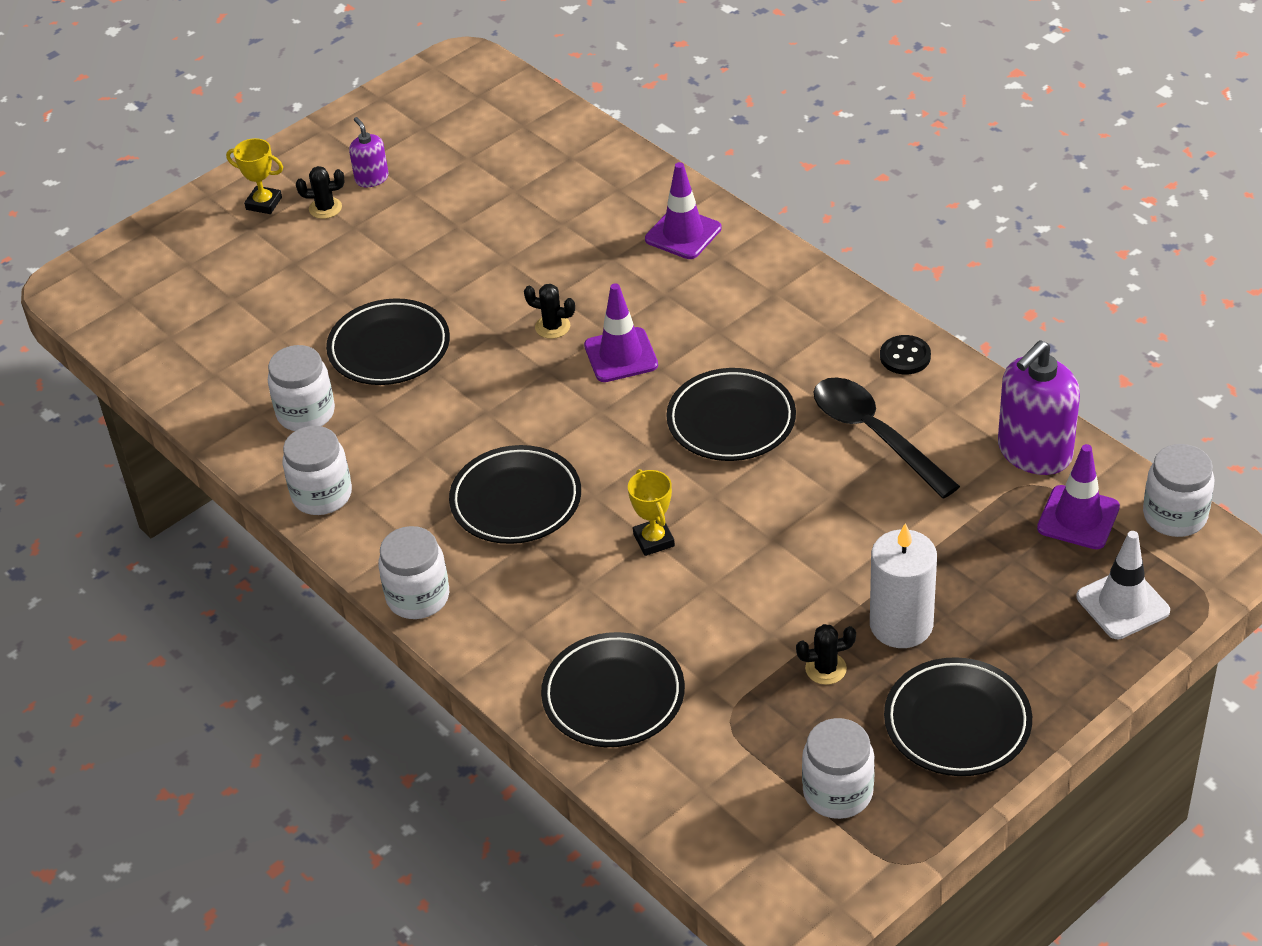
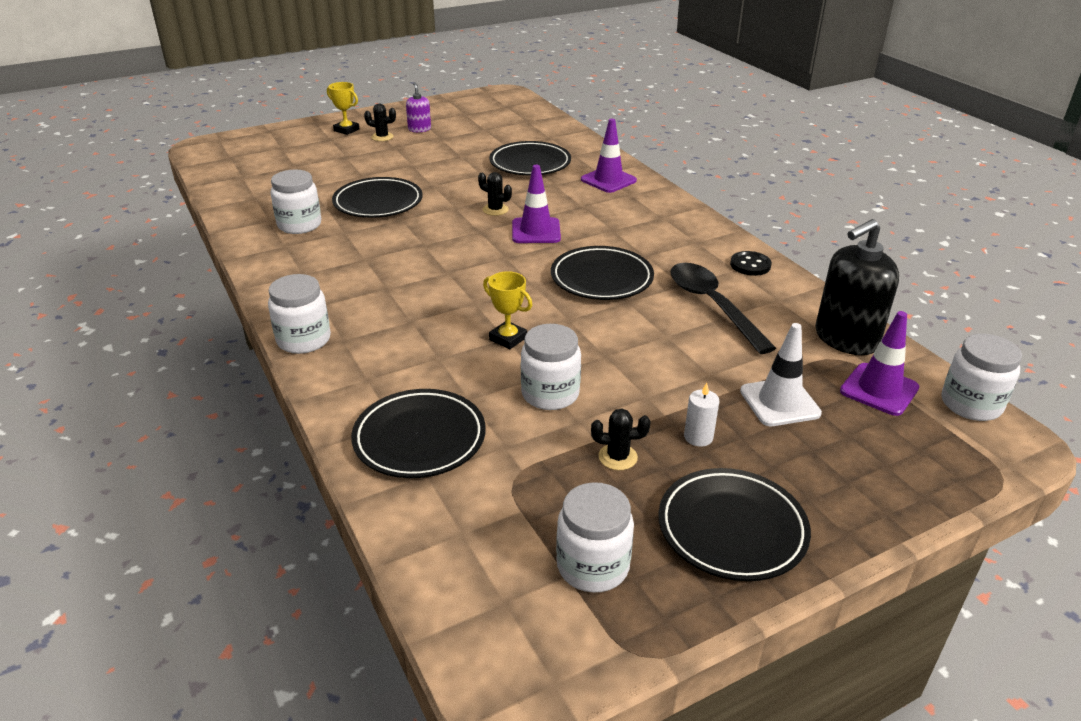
camera: 10 degrees right, 10 degrees down
white jar [283,426,352,515] -> white jar moved to [521,324,581,410]
black plate [449,445,581,544] -> black plate moved to [489,141,571,176]
yellow trophy [628,469,675,556] -> yellow trophy turned 45 degrees counterclockwise [483,271,532,349]
white candle [870,523,937,648] -> white candle [684,383,719,447], size x0.49
purple soap dispenser [998,340,1080,475] -> black soap dispenser [815,219,899,355]
white traffic cone [1076,531,1170,639] -> white traffic cone moved to [740,323,822,426]

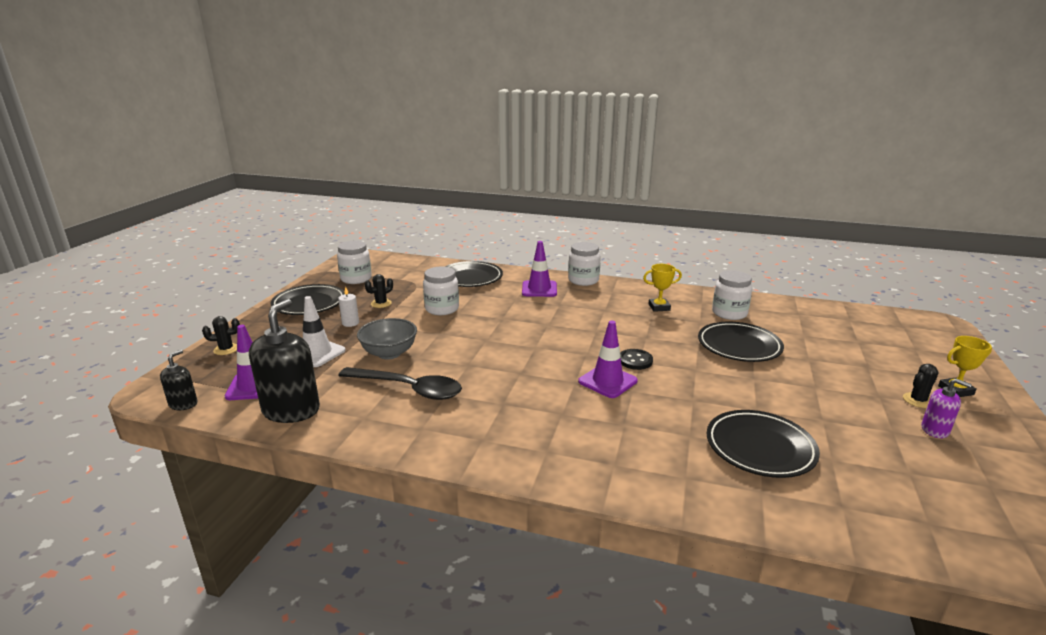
camera: 135 degrees right, 10 degrees down
black cactus [478,172,512,216] -> black cactus moved to [202,316,240,355]
yellow trophy [483,271,532,349] -> yellow trophy moved to [643,264,682,312]
black plate [551,246,654,300] -> none
purple traffic cone [581,119,637,193] -> purple traffic cone moved to [522,241,557,297]
black button [730,251,772,276] -> black button moved to [620,349,653,370]
white jar [942,334,1022,421] -> black soap dispenser [160,350,198,410]
none -> grey bowl [357,318,417,359]

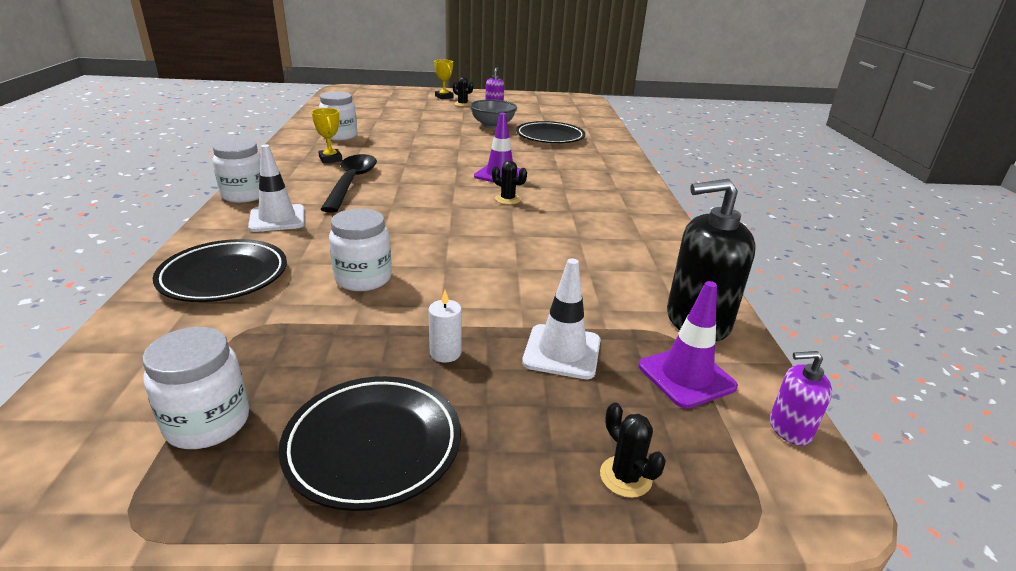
camera: 110 degrees left, 5 degrees up
black soap dispenser [160,350,198,410] -> purple soap dispenser [770,351,832,446]
black spoon [338,367,462,400] -> black spoon moved to [321,154,377,213]
grey bowl [357,318,417,359] -> grey bowl moved to [470,99,517,129]
black cactus [365,274,393,308] -> black cactus moved to [492,161,527,205]
purple traffic cone [522,241,557,297] -> white traffic cone [248,145,305,232]
black button [620,349,653,370] -> none
black plate [698,322,784,362] -> none

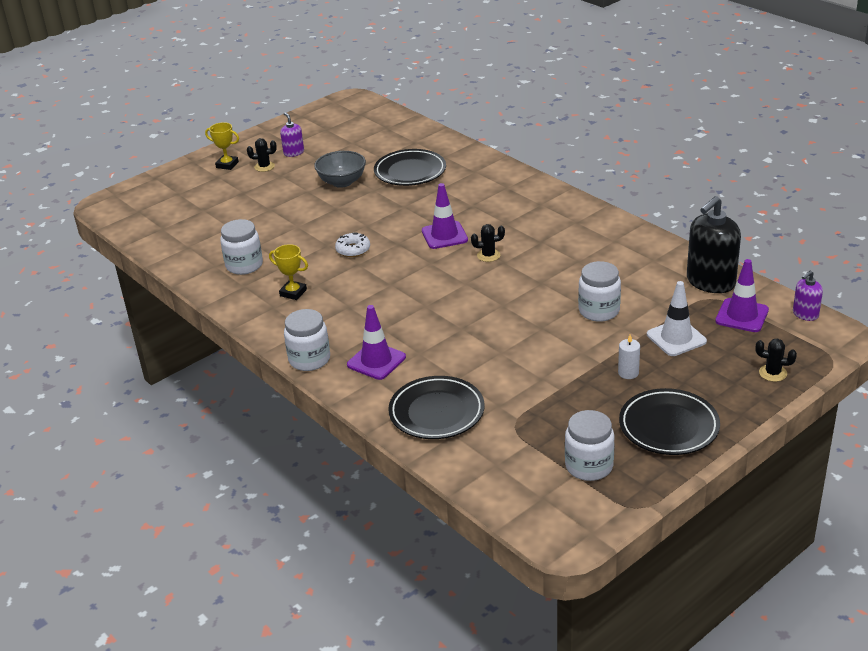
camera: 35 degrees left, 5 degrees up
white traffic cone [248,145,305,232] -> purple traffic cone [347,305,406,380]
black spoon [321,154,377,213] -> none
white jar [329,208,392,291] -> white jar moved to [578,261,621,322]
none -> white donut [335,232,370,257]

